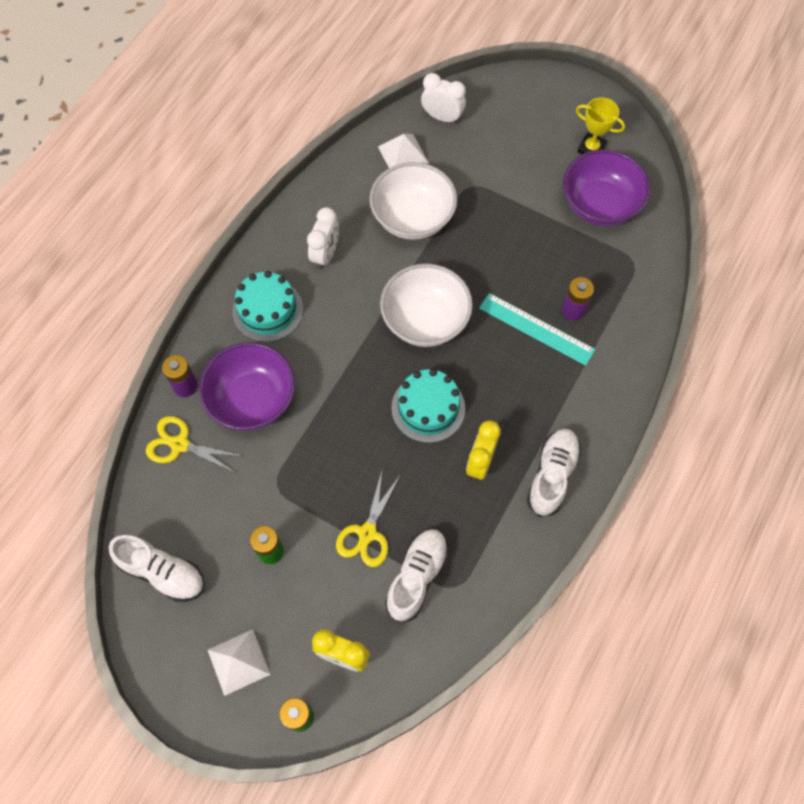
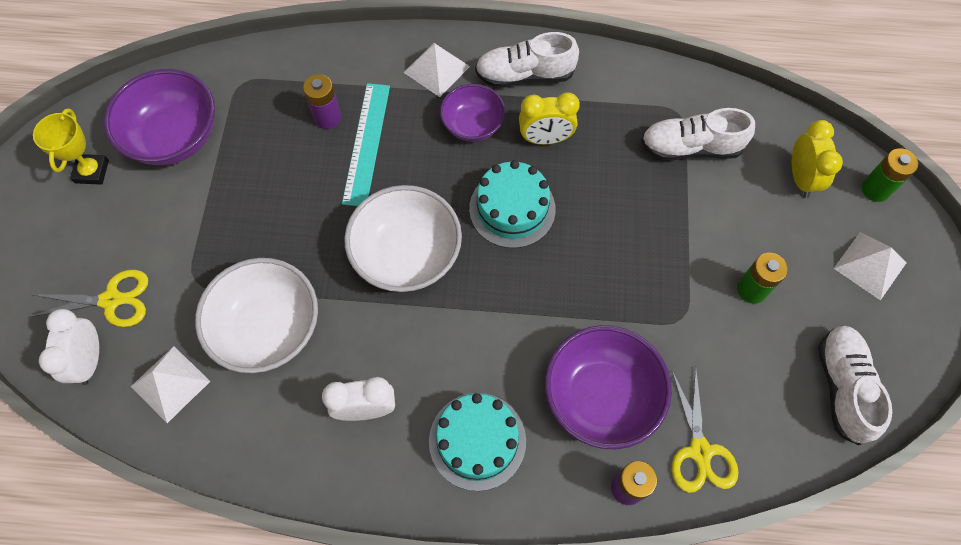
camera: 115 degrees left, 0 degrees up
yellow scissors [336,471,401,567] -> yellow scissors moved to [29,270,148,327]
none -> white pyramid [404,43,470,97]
none -> purple bowl [440,84,505,142]

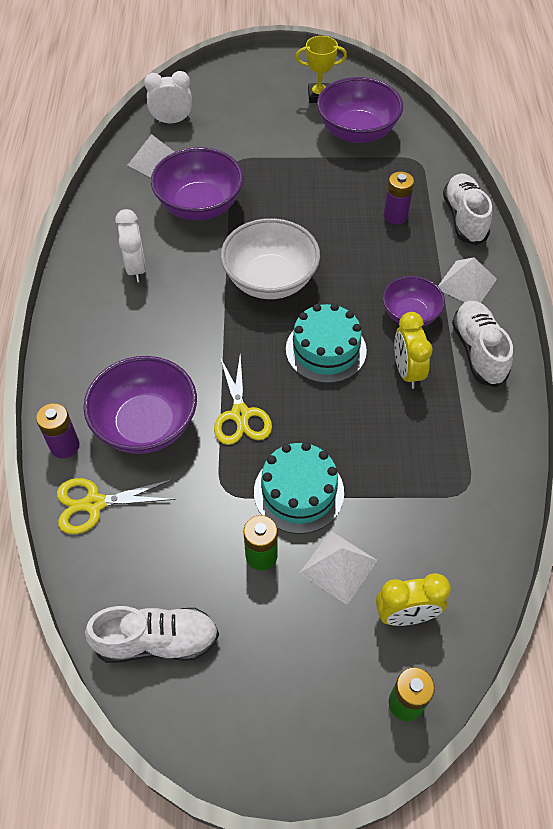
camera: 85 degrees right, 10 degrees down
yellow scissors [29,270,148,327] -> yellow scissors moved to [214,355,272,445]
white bowl [195,258,318,373] -> purple bowl [151,147,244,220]
turquoise ruler [342,83,390,206] -> none
turquoise cake [429,393,526,491] -> turquoise cake moved to [254,442,344,534]
white shoe [641,108,755,161] -> white shoe moved to [443,174,492,245]
white pyramid [834,232,906,300] -> white pyramid moved to [300,530,378,605]

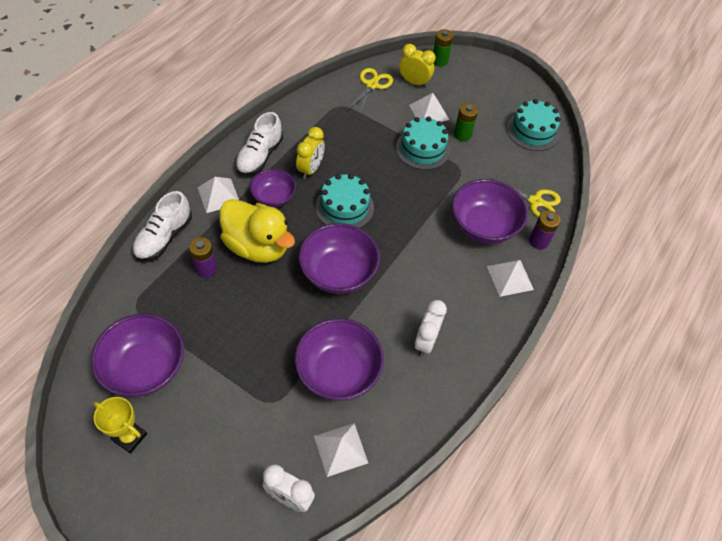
camera: 150 degrees left, 0 degrees up
white shoe [85,606,219,663] -> turquoise cake [507,99,561,151]
yellow scissors [214,355,272,445] -> yellow scissors moved to [348,68,393,116]
white bowl [221,218,320,299] -> purple bowl [299,223,380,294]
none -> yellow duck [220,199,295,263]
none -> white pyramid [487,260,534,297]

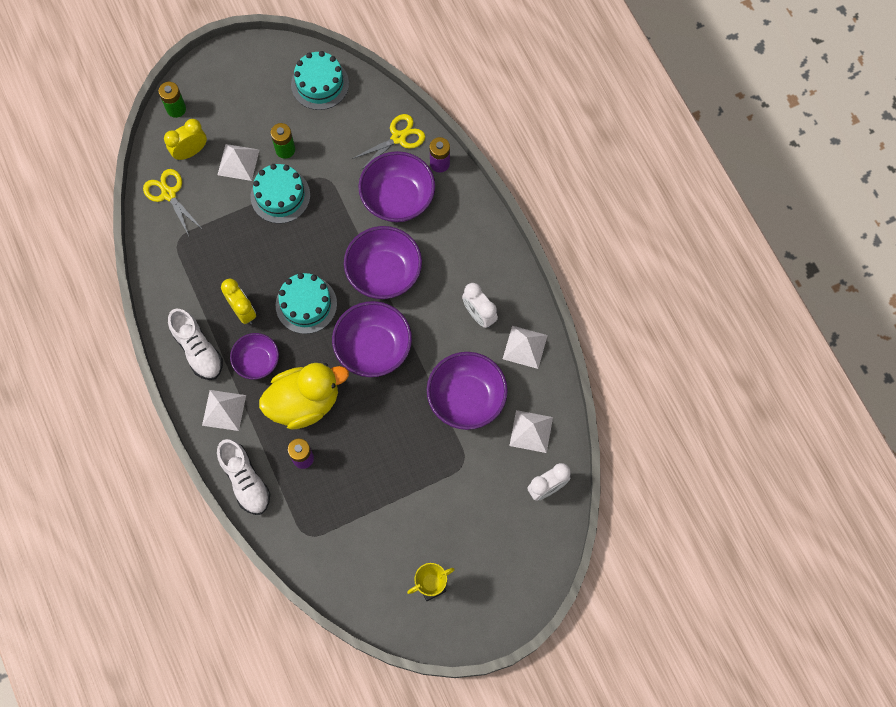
camera: 55 degrees left, 15 degrees up
purple bowl [91,314,184,397] -> purple bowl moved to [344,226,422,299]
white pyramid [487,260,534,297] -> white pyramid moved to [503,326,548,369]

